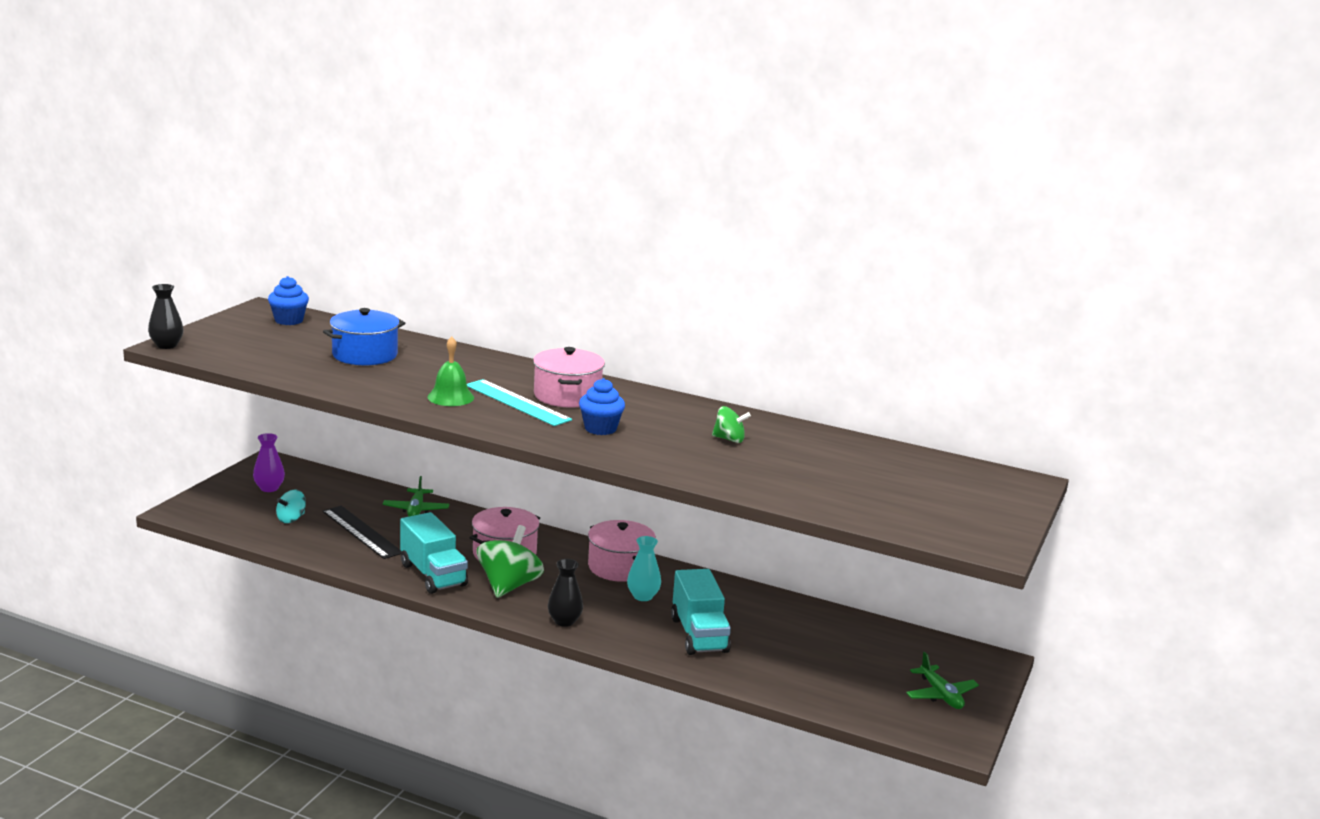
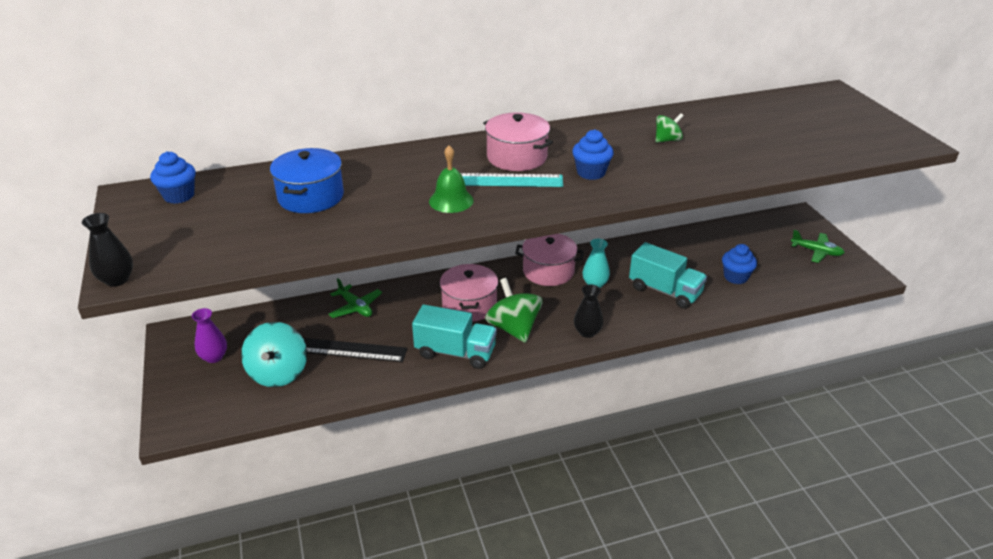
camera: 40 degrees left, 15 degrees up
turquoise spinning top [276,490,306,523] -> turquoise spinning top [241,322,307,387], size x1.84
none -> blue cupcake [722,244,757,284]

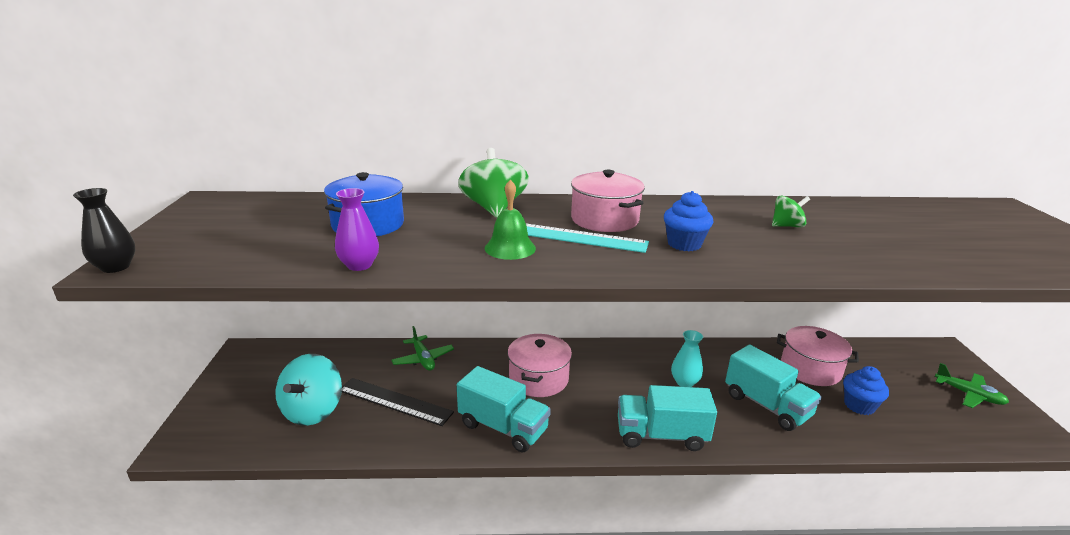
camera: 15 degrees right, 10 degrees down
blue cupcake [150,151,196,204] -> none
purple vase [192,308,227,363] -> purple vase moved to [335,188,379,271]
green spinning top [485,278,543,343] -> green spinning top moved to [458,148,529,218]
pink pot [515,234,584,286] -> pink pot moved to [777,326,859,386]
black vase [574,284,603,338] -> turquoise truck [618,385,717,451]

